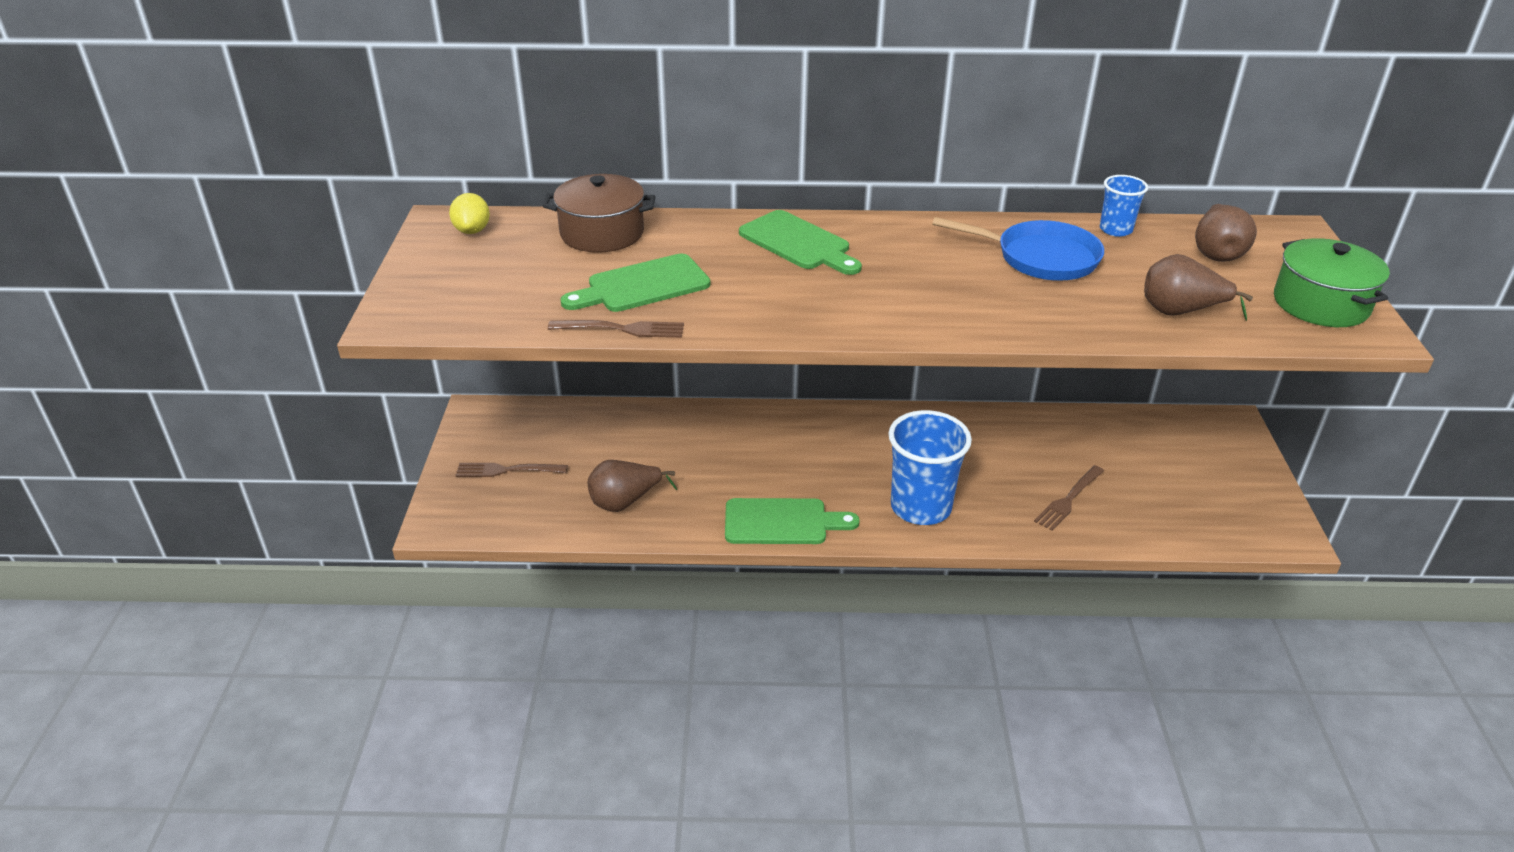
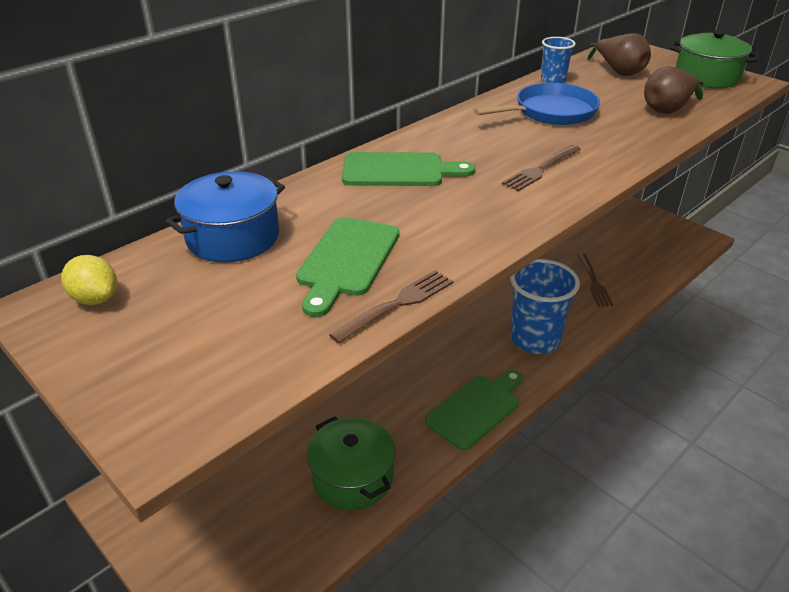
camera: 45 degrees left, 0 degrees up
brown fork [455,463,568,477] -> brown fork moved to [502,145,581,191]
brown pot [543,174,656,253] -> blue pot [165,171,285,262]
brown pear [588,460,677,512] -> green pot [307,417,396,510]

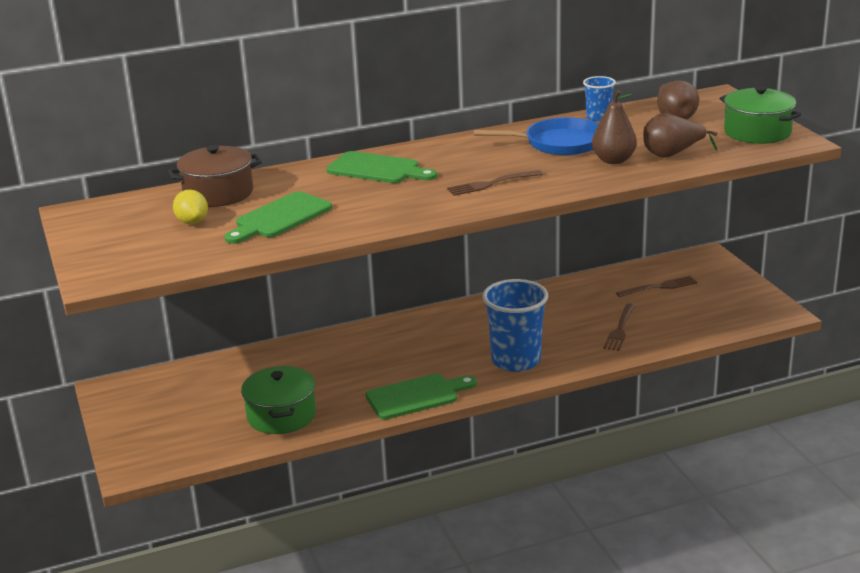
camera: 25 degrees right, 10 degrees down
yellow lemon [61,255,117,305] -> yellow lemon moved to [173,190,208,224]
blue pot [165,171,285,262] -> brown pot [168,145,262,207]
brown fork [329,270,453,343] -> brown fork moved to [616,276,698,297]
none -> brown pear [592,90,637,164]

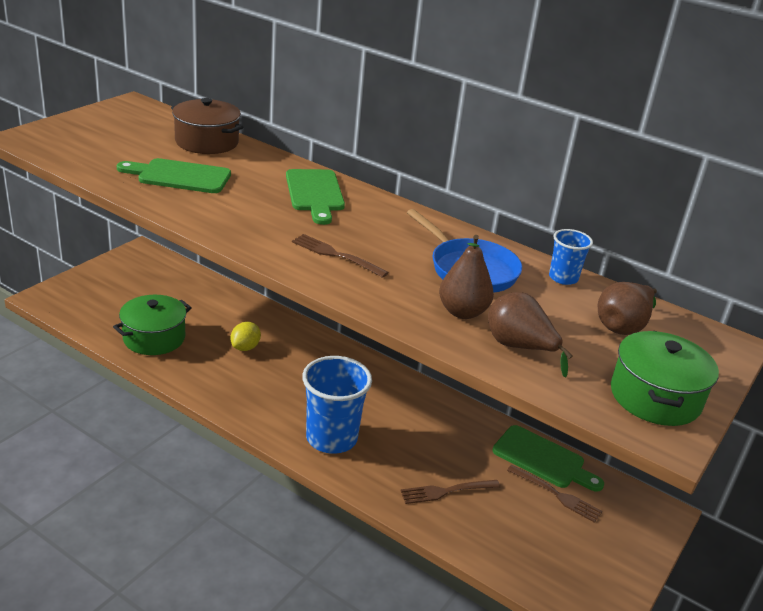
camera: 50 degrees right, 5 degrees up
yellow lemon [173,190,208,224] -> yellow lemon moved to [230,322,261,351]
green cutting board [366,374,477,419] -> green cutting board moved to [493,425,604,492]

